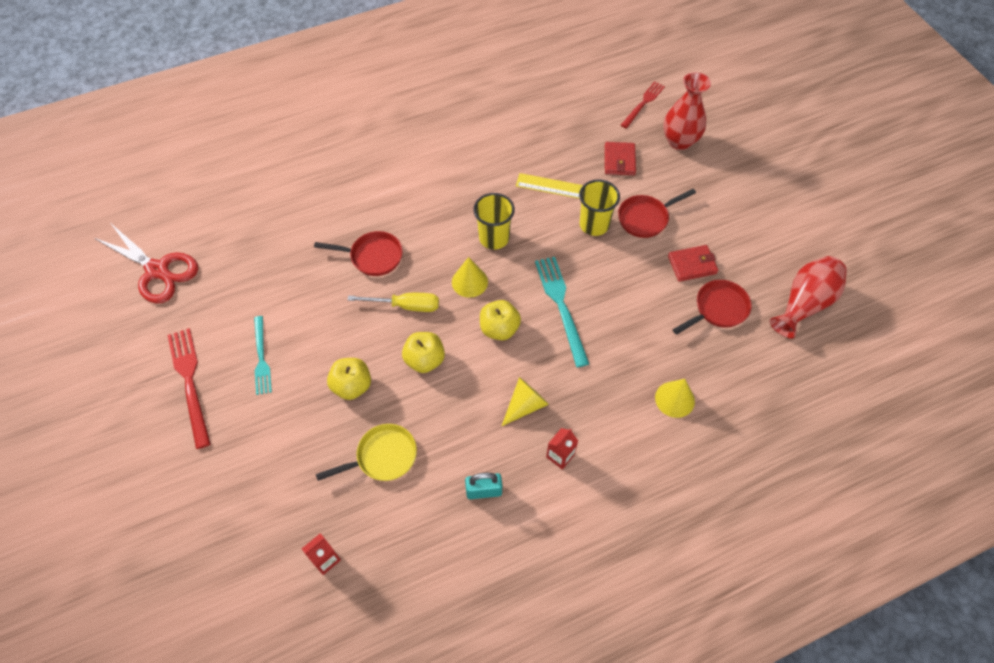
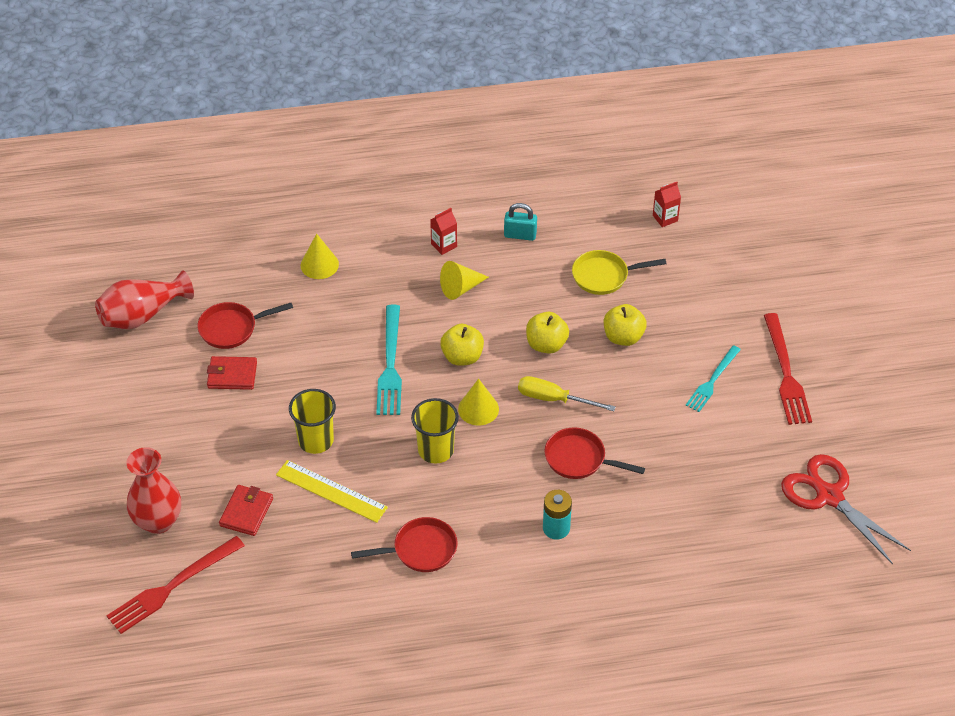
camera: 165 degrees left, 10 degrees down
turquoise fork [254,316,272,395] -> turquoise fork turned 150 degrees counterclockwise [686,345,741,412]
red pan [618,189,696,238] -> red pan moved to [351,517,458,572]
red fork [621,81,665,128] -> red fork [107,536,245,634], size x1.52
none -> turquoise battery [543,490,572,540]

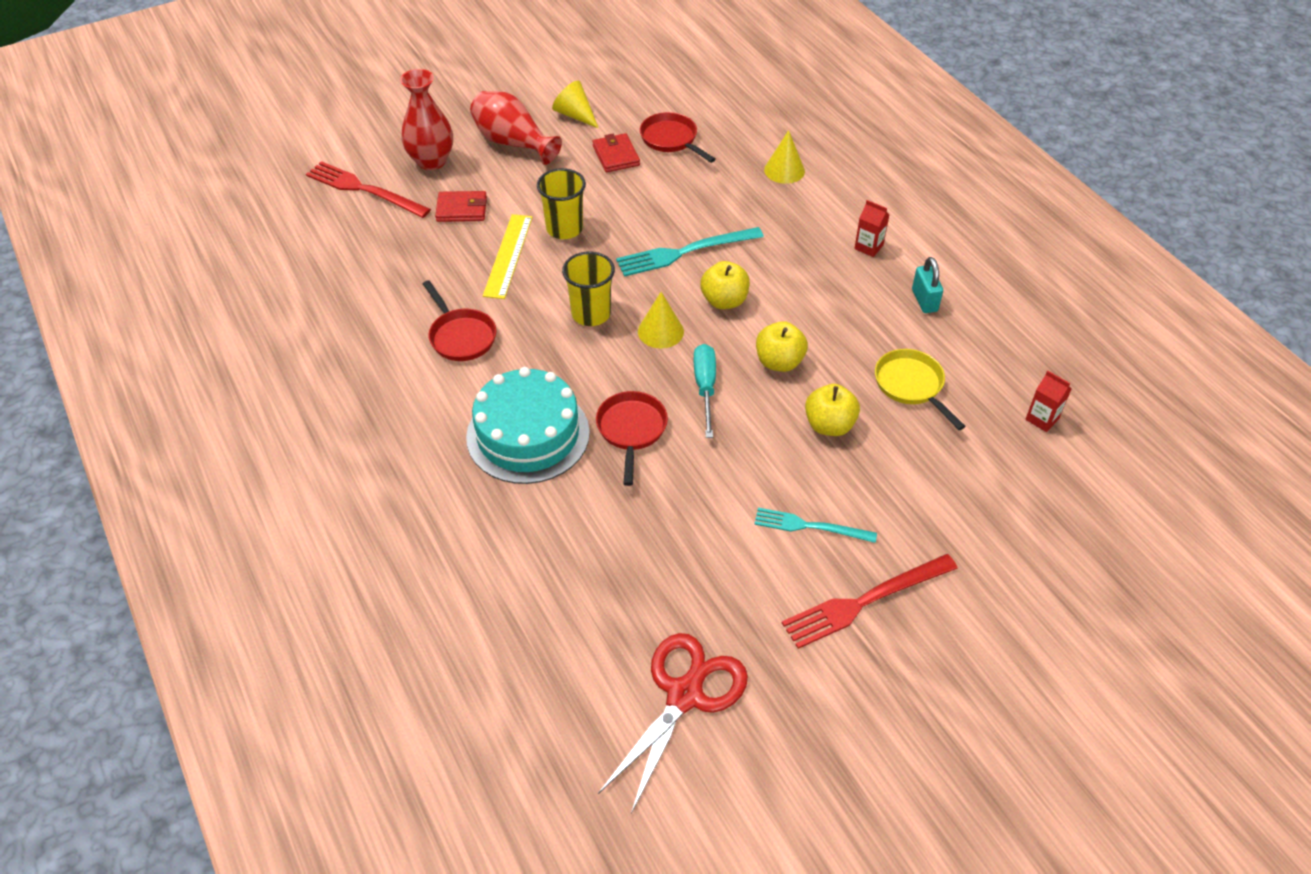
camera: 70 degrees right, 0 degrees up
red vase [95,270,194,329] -> red vase moved to [470,91,562,165]
yellow cone [440,261,489,300] -> yellow cone moved to [552,81,598,128]
yellow screwdriver [518,376,616,411] -> turquoise screwdriver [694,344,716,438]
turquoise battery [543,490,572,540] -> turquoise cake [466,367,590,484]

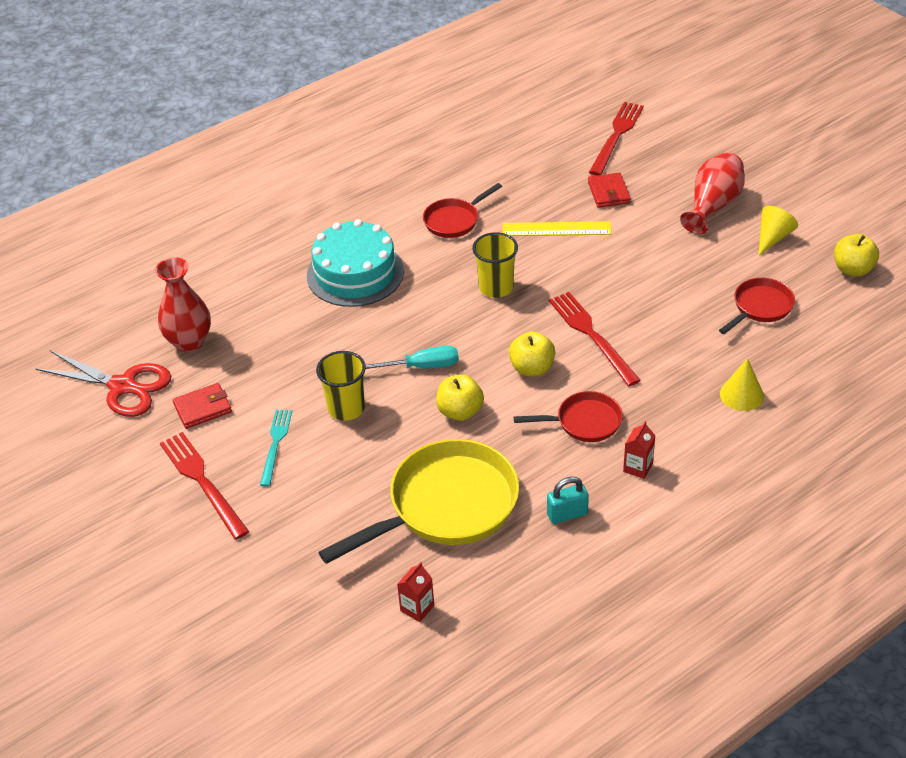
camera: 85 degrees right, 5 degrees down
red vase [400,69,453,170] -> red vase moved to [155,257,211,352]
yellow cup [537,168,586,239] -> yellow cup moved to [316,351,366,421]
red wallet [593,133,640,172] -> red wallet moved to [173,383,232,429]
red pan [596,391,668,486] -> red pan moved to [514,391,623,442]
turquoise fork [616,227,764,277] -> red fork [549,292,641,386]
yellow cone [638,292,684,348] -> none
yellow apple [805,384,860,436] -> yellow apple moved to [834,234,879,277]
yellow pan [875,349,966,430] -> yellow pan [318,439,519,564], size x1.91

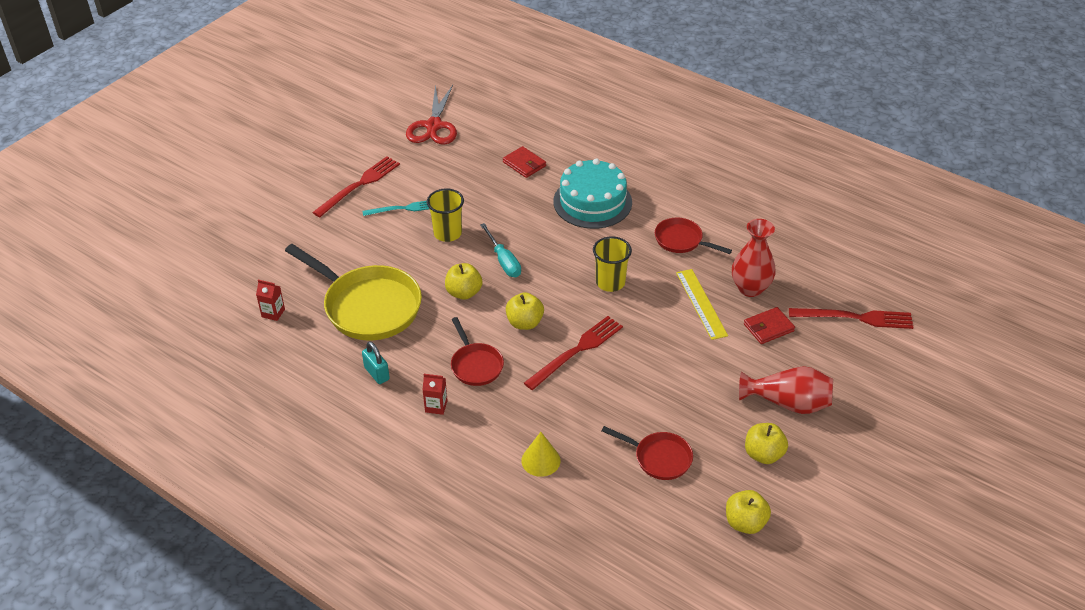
camera: 70 degrees right, 0 degrees up
red vase [155,257,211,352] -> red vase moved to [732,219,776,297]
red wallet [173,383,232,429] -> red wallet moved to [503,146,546,178]
yellow cone [759,206,798,255] -> yellow apple [745,423,788,464]

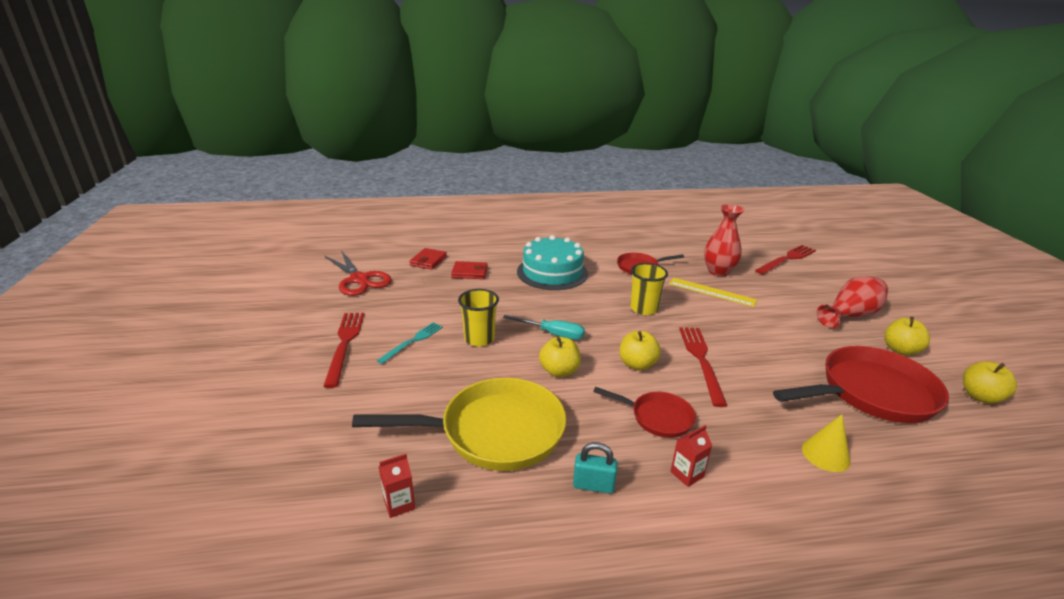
camera: 45 degrees left, 15 degrees down
red pan [602,426,693,480] -> red pan [773,346,949,423], size x1.91
red wallet [744,307,795,344] -> red wallet moved to [409,248,447,270]

